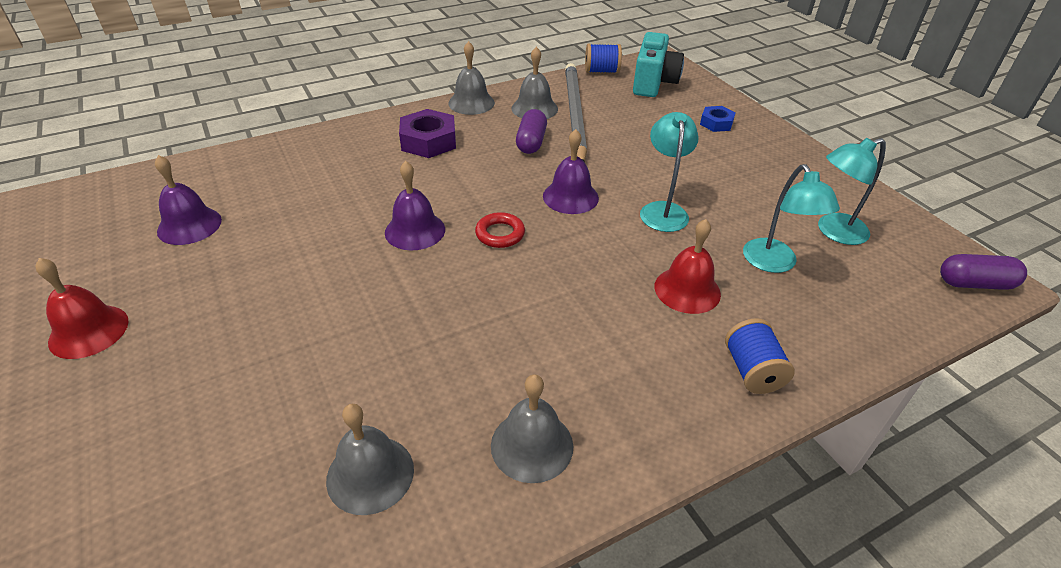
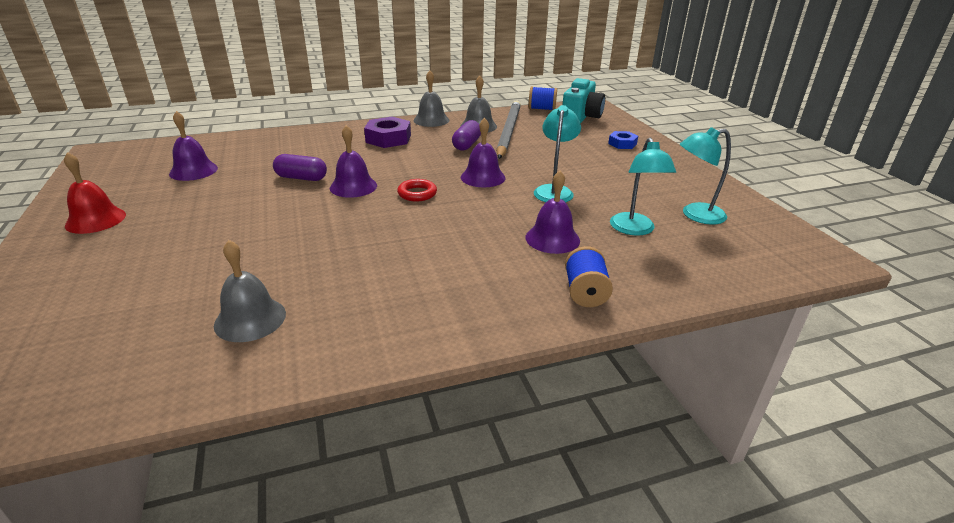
camera: 10 degrees right, 10 degrees down
grey bell [491,374,573,483] -> none
red bell [655,219,721,314] -> purple bell [526,171,580,254]
purple capsule [940,254,1027,290] -> purple capsule moved to [273,154,327,181]

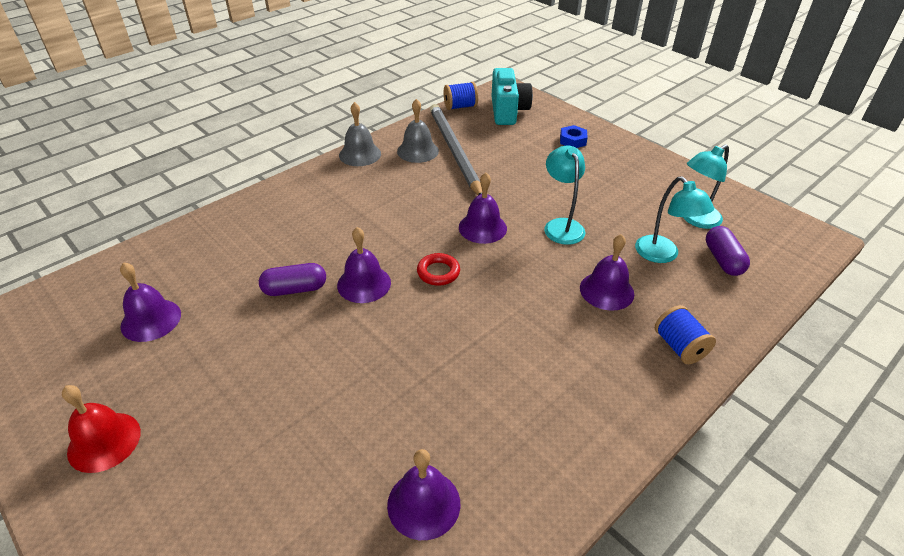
camera: 25 degrees left, 10 degrees up
grey bell [214,240,286,342] -> purple bell [387,449,460,540]
purple nut [364,117,411,148] -> none
purple capsule [452,120,481,151] -> purple capsule moved to [706,226,750,276]

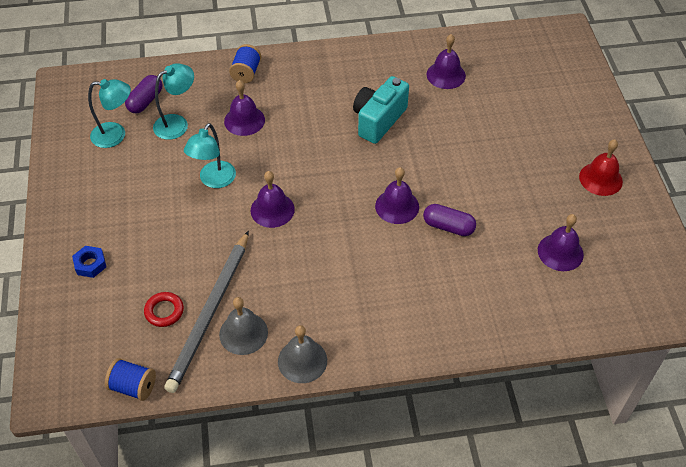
camera: 145 degrees left, 10 degrees up
red ring [417,253,460,286] -> red ring moved to [144,292,184,327]
turquoise camera [491,68,533,125] -> turquoise camera moved to [353,76,409,144]
turquoise lamp [635,176,714,263] -> turquoise lamp turned 45 degrees clockwise [153,63,194,140]

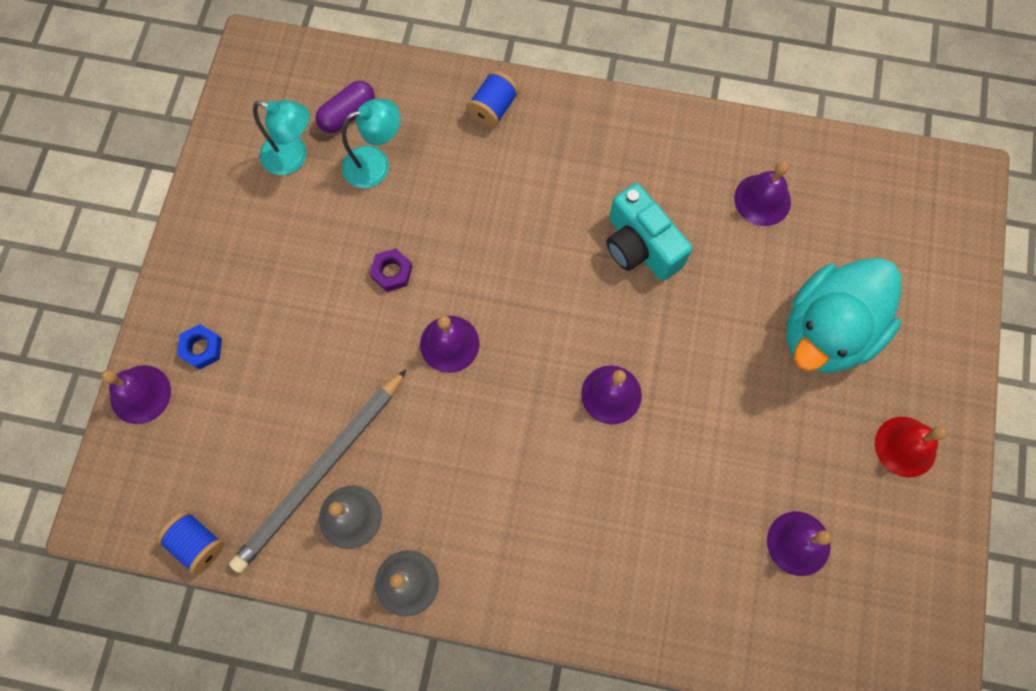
camera: 20 degrees right, 20 degrees up
red ring [144,292,184,327] -> none
turquoise lamp [184,123,236,188] -> purple nut [370,248,413,292]
purple bell [224,80,265,136] -> purple bell moved to [101,365,171,424]
turquoise camera [353,76,409,144] -> turquoise camera turned 90 degrees counterclockwise [606,183,692,281]
purple capsule [423,204,476,236] -> none
none -> turquoise duck [786,258,901,373]

